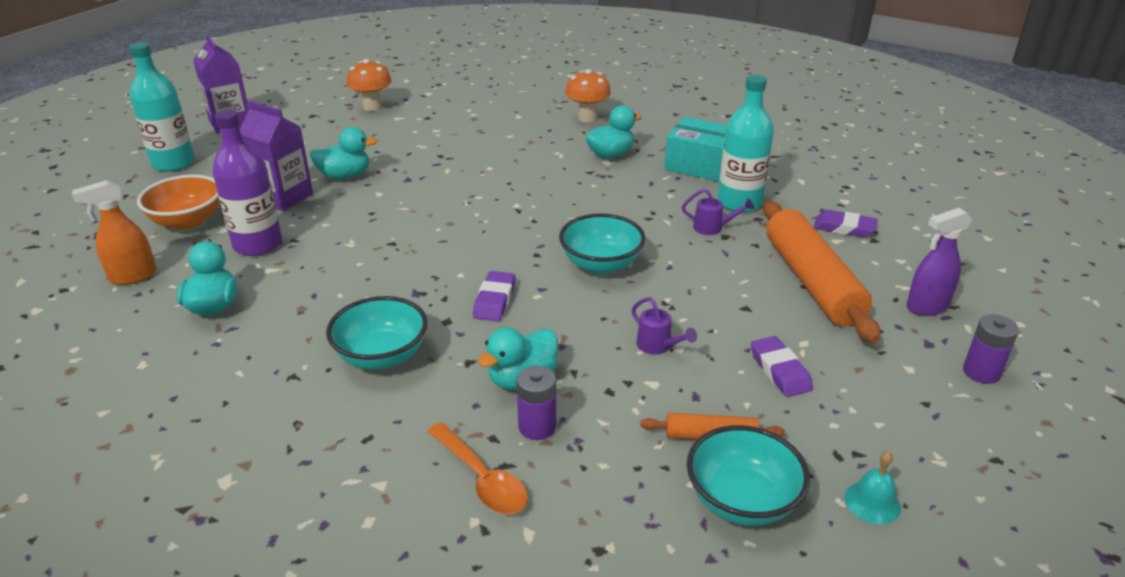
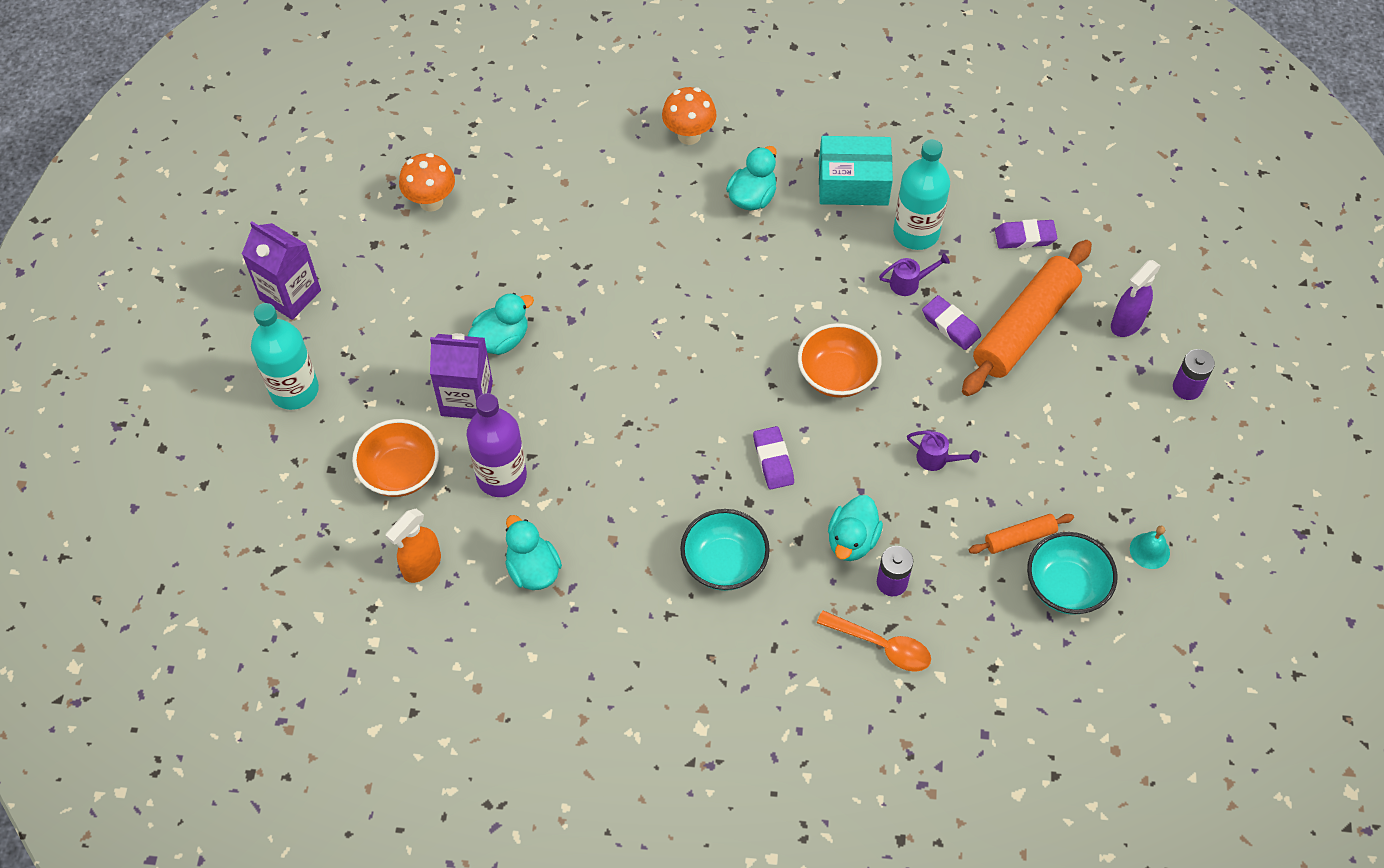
camera: 25 degrees left, 25 degrees up
turquoise bowl [559,214,645,274] -> orange bowl [798,323,882,398]
purple eraser [751,336,813,397] -> purple eraser moved to [922,295,981,350]
orange rolling pin [763,201,881,343] -> orange rolling pin turned 75 degrees clockwise [962,240,1092,396]

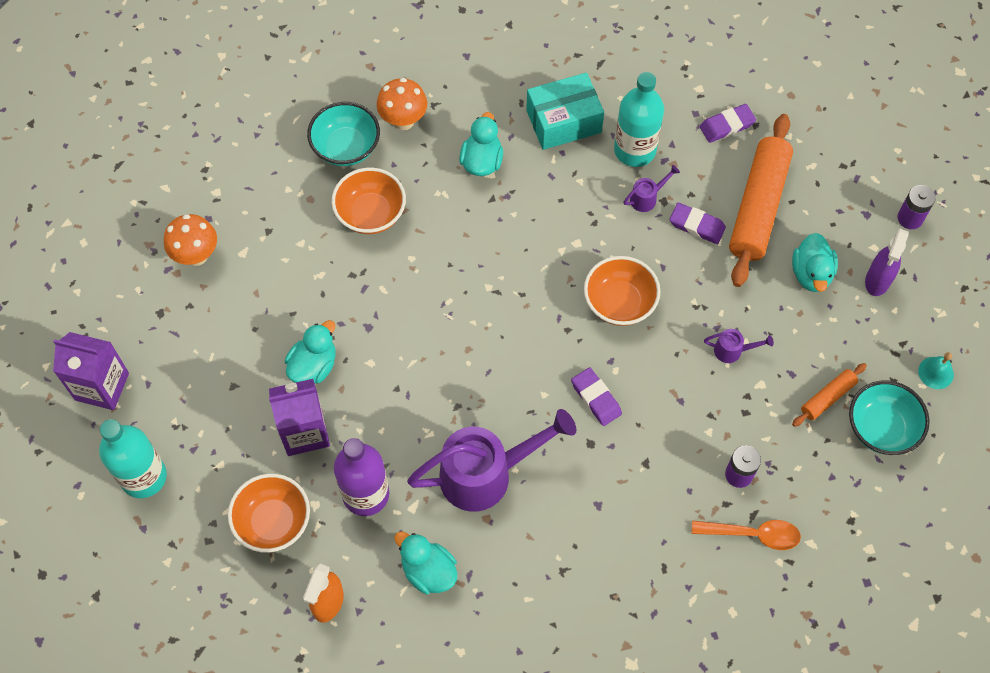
camera: 20 degrees left, 5 degrees up
turquoise bowl [680,509,770,591] -> turquoise bowl moved to [307,102,380,166]
turquoise duck [828,495,883,561] -> turquoise duck moved to [792,233,838,292]
purple spray bottle [1111,260,1161,337] -> purple spray bottle moved to [865,229,909,296]
none -> orange bowl [332,168,406,234]
none -> purple watering can [407,409,576,512]

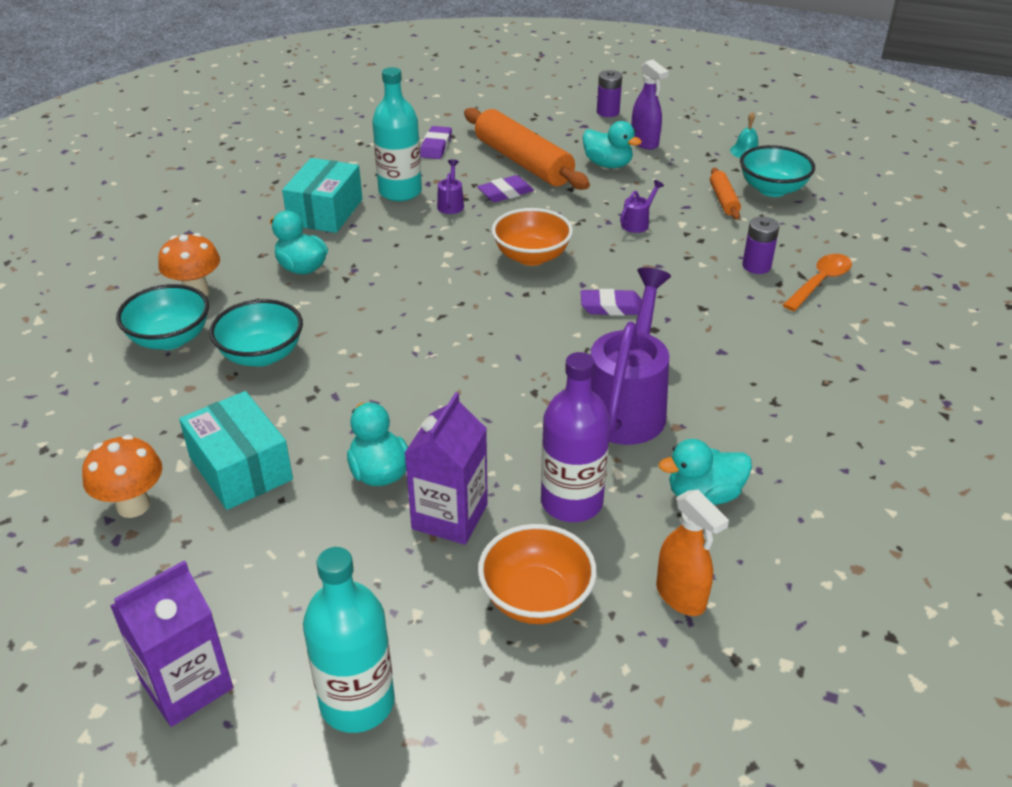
camera: 55 degrees left, 25 degrees down
orange bowl [332,168,406,234] -> turquoise bowl [209,299,303,367]
none -> turquoise box [179,391,293,510]

